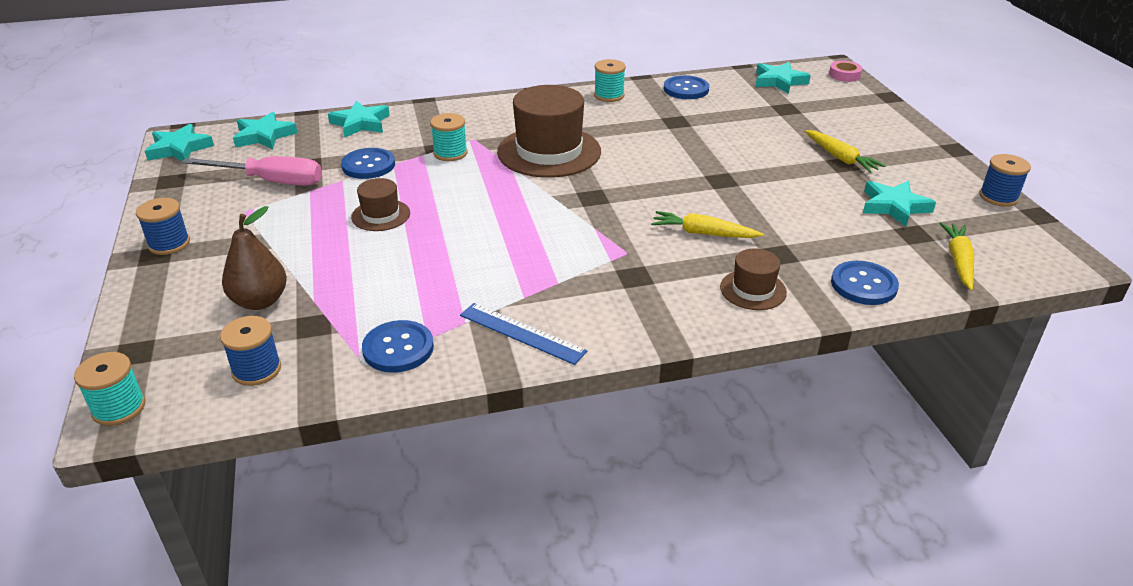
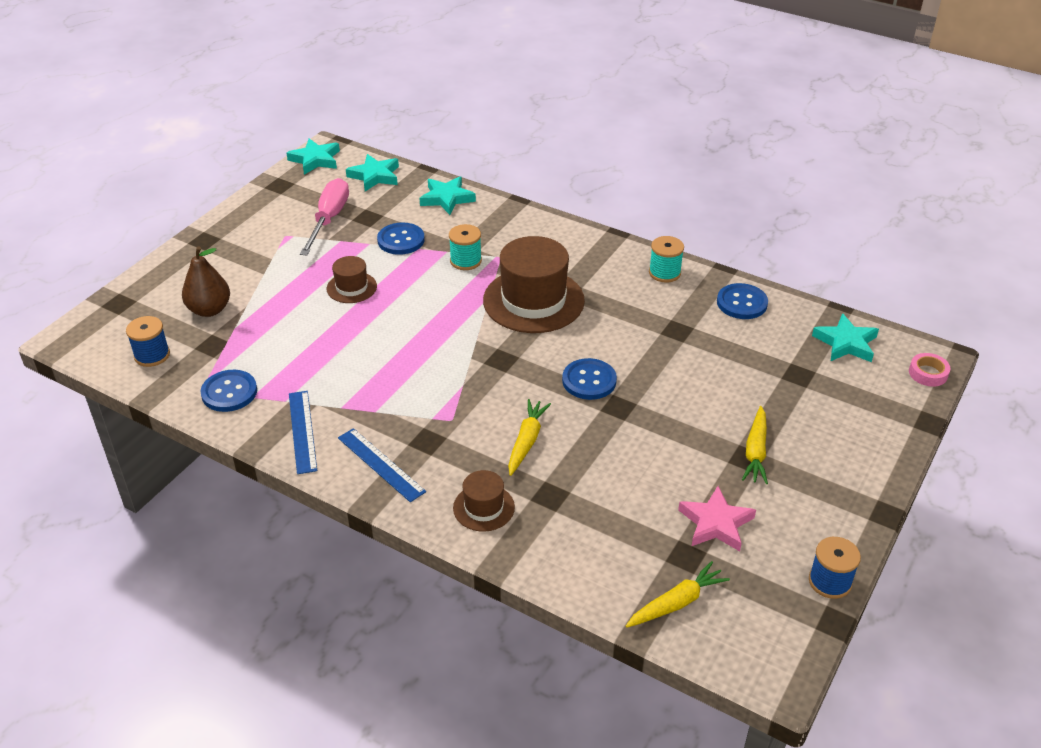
camera: 45 degrees right, 5 degrees up
turquoise spool [74,352,146,426] -> none
blue spool [136,198,190,255] -> none
pink screwdriver [181,156,322,185] -> pink screwdriver turned 135 degrees counterclockwise [300,178,349,256]
yellow carrot [651,211,763,238] -> yellow carrot turned 45 degrees clockwise [508,399,551,476]
blue button [831,261,899,305] -> blue button moved to [562,358,617,400]
turquoise star [863,181,936,226] -> pink star [678,486,756,551]
none -> blue ruler [338,428,426,502]

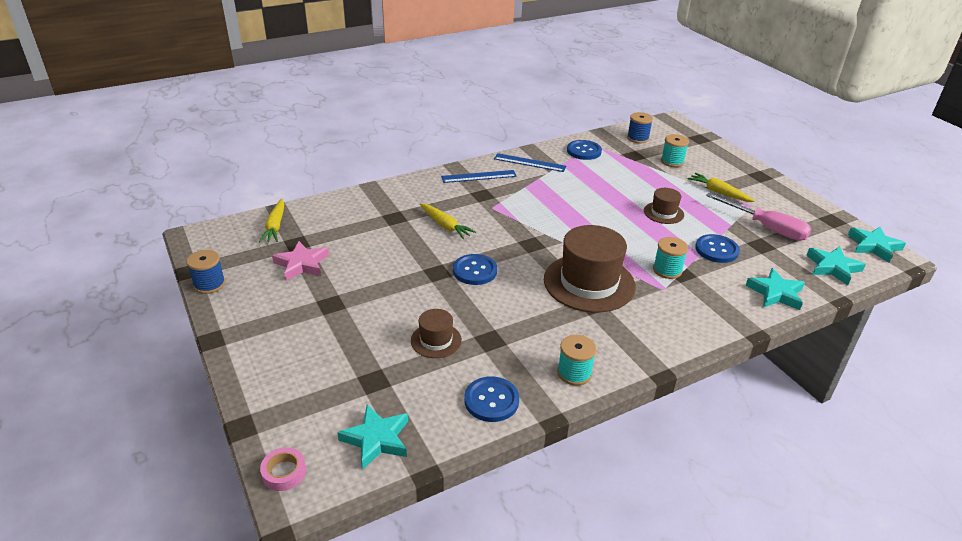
camera: 120 degrees right, 5 degrees down
brown pear [182,246,230,317] -> turquoise spool [661,134,689,167]
brown hat [453,470,515,532] -> brown hat moved to [411,309,462,358]
yellow carrot [742,406,768,484] -> yellow carrot moved to [688,173,755,202]

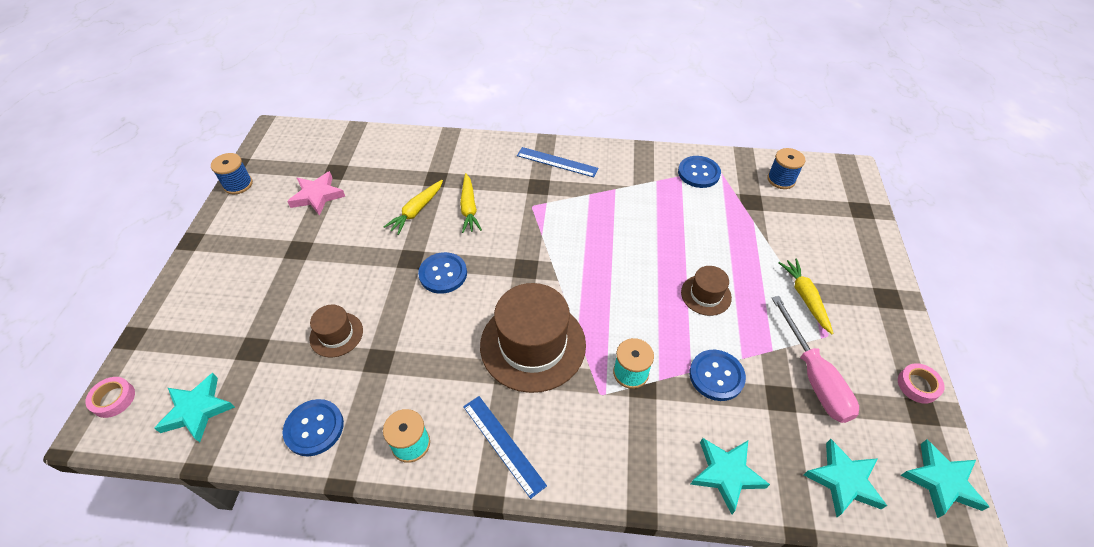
camera: 35 degrees right, 15 degrees up
yellow carrot [259,199,284,242] -> yellow carrot moved to [384,180,443,235]
blue ruler [494,153,566,172] -> blue ruler moved to [463,396,547,499]
turquoise spool [661,134,689,167] -> none
none -> pink tape [898,363,945,404]

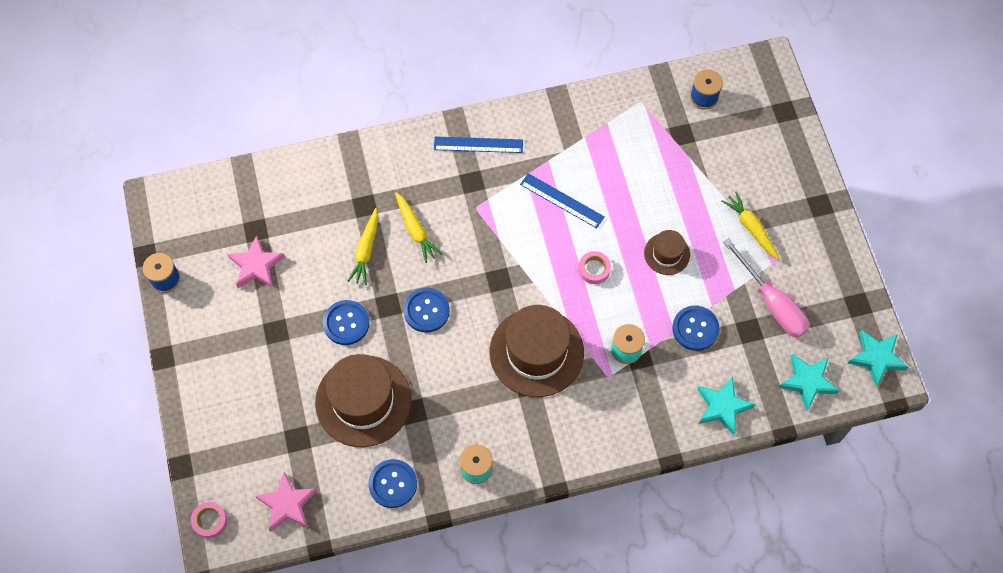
camera: 20 degrees left, 15 degrees up
turquoise star [154,373,235,443] -> pink star [255,472,317,532]
brown hat [309,305,363,357] -> brown hat [315,354,412,447], size x2.00
blue ruler [463,396,547,499] -> blue ruler moved to [520,173,605,228]
blue button [678,156,721,188] -> blue button moved to [323,300,370,345]
pink tape [898,363,945,404] -> pink tape moved to [578,251,611,284]

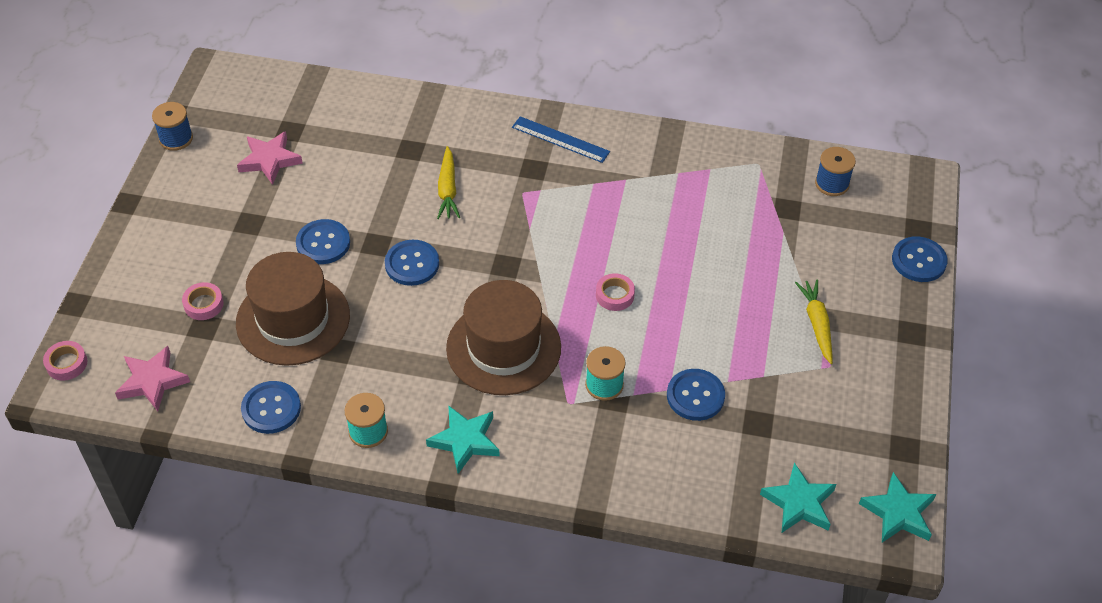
camera: 25 degrees right, 15 degrees down
yellow carrot [347,208,378,285] -> none
blue ruler [520,173,605,228] -> none
brown hat [644,230,690,275] -> none
turquoise star [697,376,755,435] -> turquoise star moved to [426,405,500,474]
pink screwdriver [723,238,809,338] -> none
none -> pink tape [182,282,224,320]
none -> blue button [892,236,948,282]

